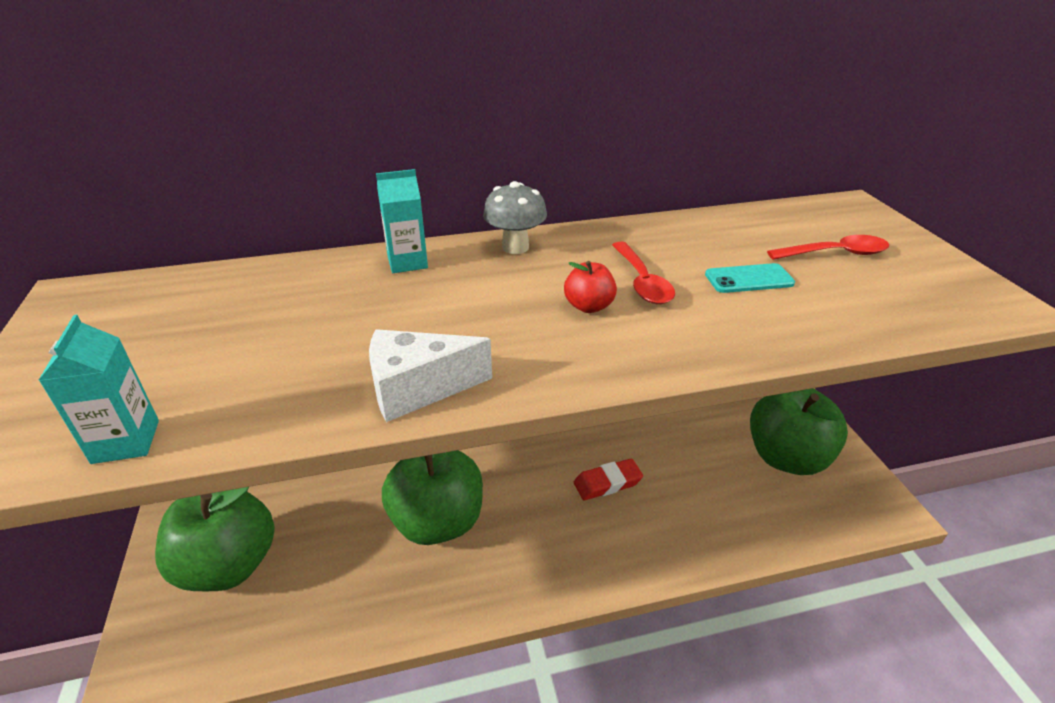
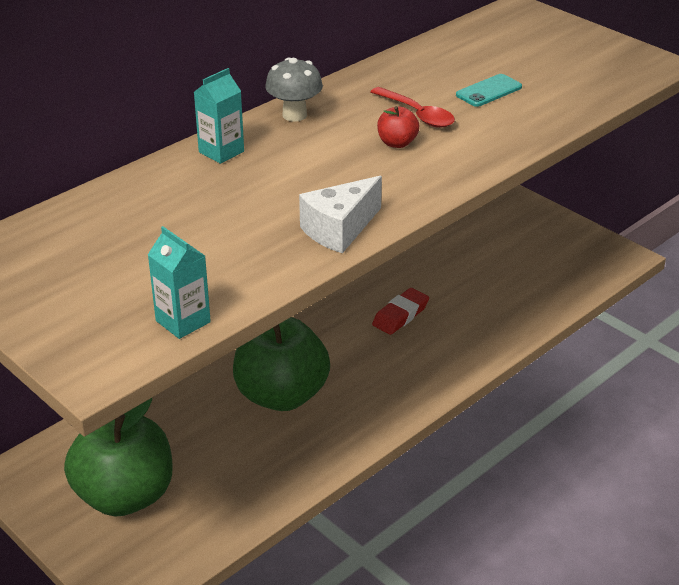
camera: 30 degrees left, 0 degrees up
green apple [750,388,848,475] -> none
red spoon [767,235,889,260] -> none

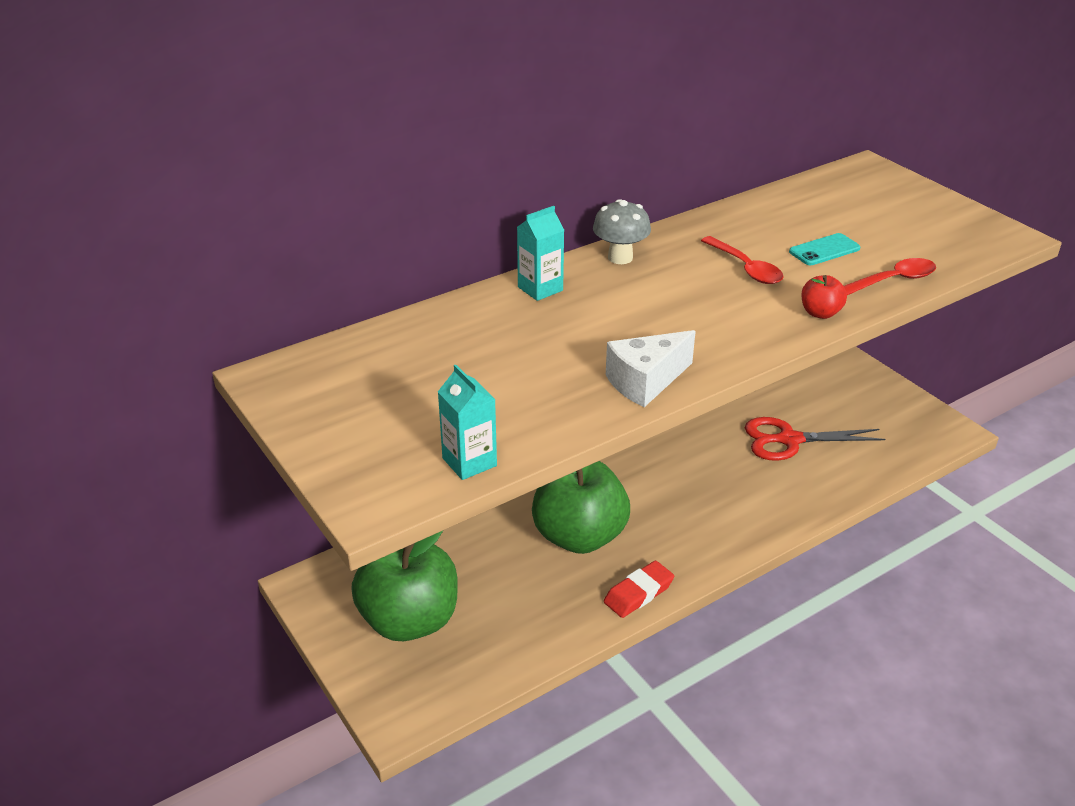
camera: 10 degrees right, 0 degrees up
red eraser [372,288,429,335] -> red eraser moved to [604,560,674,618]
red apple [377,106,419,148] -> red apple moved to [801,275,847,319]
none -> red scissors [745,417,885,461]
none -> red spoon [844,258,936,295]

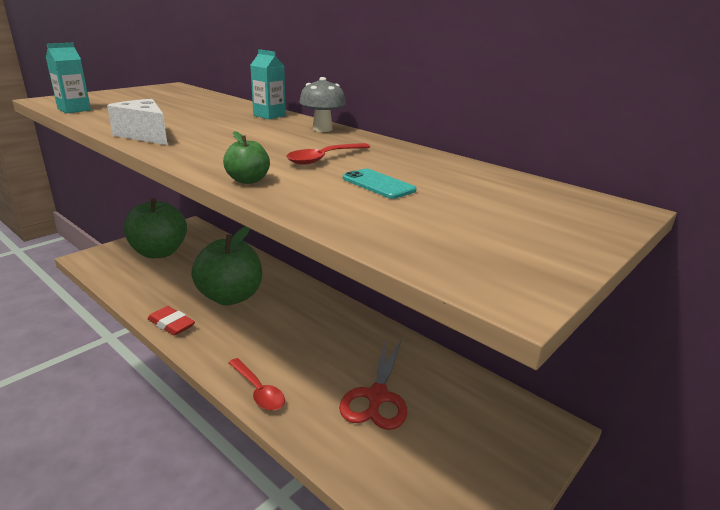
camera: 75 degrees right, 10 degrees down
red scissors [745,417,885,461] -> red scissors turned 150 degrees counterclockwise [339,341,407,430]
red apple [801,275,847,319] -> green apple [223,131,270,184]
red spoon [844,258,936,295] -> red spoon moved to [228,358,285,411]

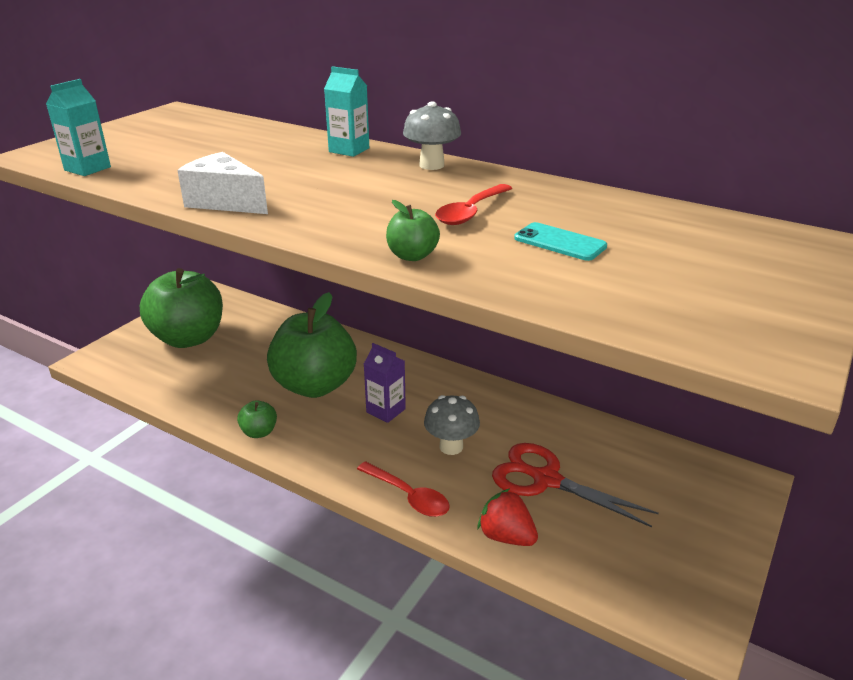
camera: 10 degrees left, 5 degrees up
red eraser [148,306,195,336] -> green apple [237,400,277,438]
red scissors [339,341,407,430] -> red scissors turned 120 degrees clockwise [492,443,659,527]
none -> purple carton [364,343,406,423]
none -> grey mushroom [424,395,480,455]
none -> red strawberry [477,489,538,546]

